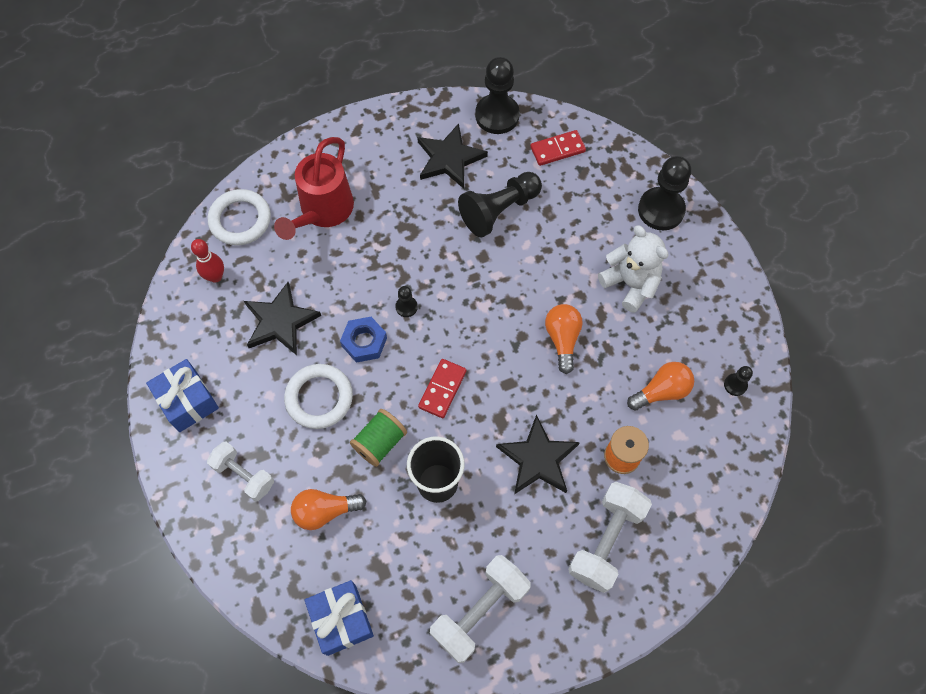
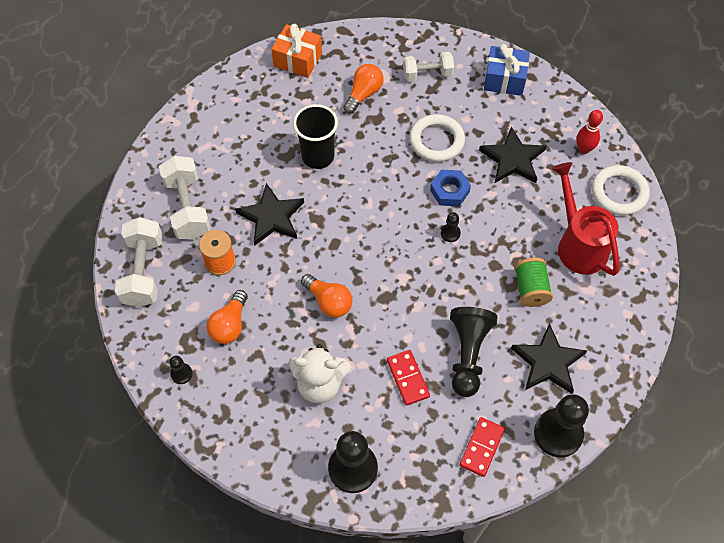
camera: 135 degrees right, 5 degrees down
blue gift [304,580,374,656] -> orange gift [272,24,322,78]
green spool [350,409,407,467] -> green spool moved to [514,258,553,307]
red domino [418,359,467,418] -> red domino moved to [387,350,430,406]
white dumbbell [430,555,531,663] -> white dumbbell moved to [115,217,163,307]

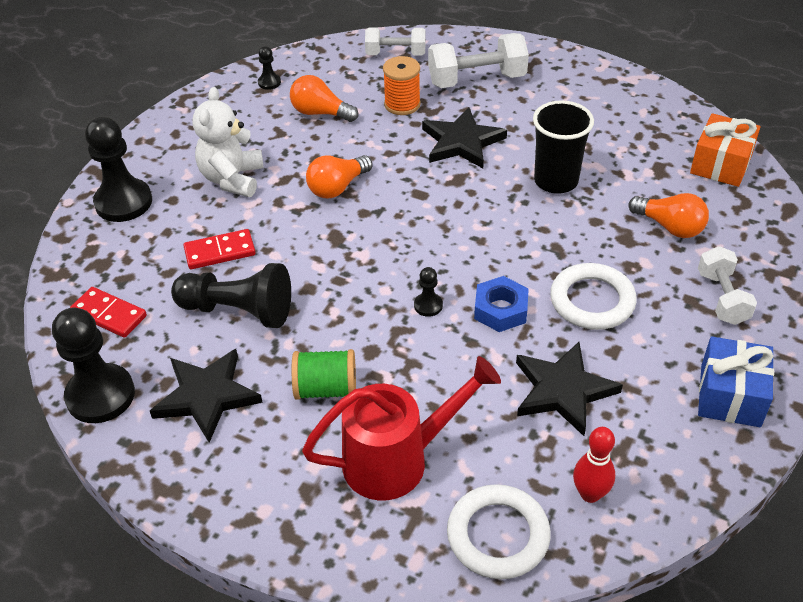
camera: 95 degrees right, 15 degrees down
white dumbbell [115,217,163,307] -> white dumbbell [365,27,426,56], size x0.66

